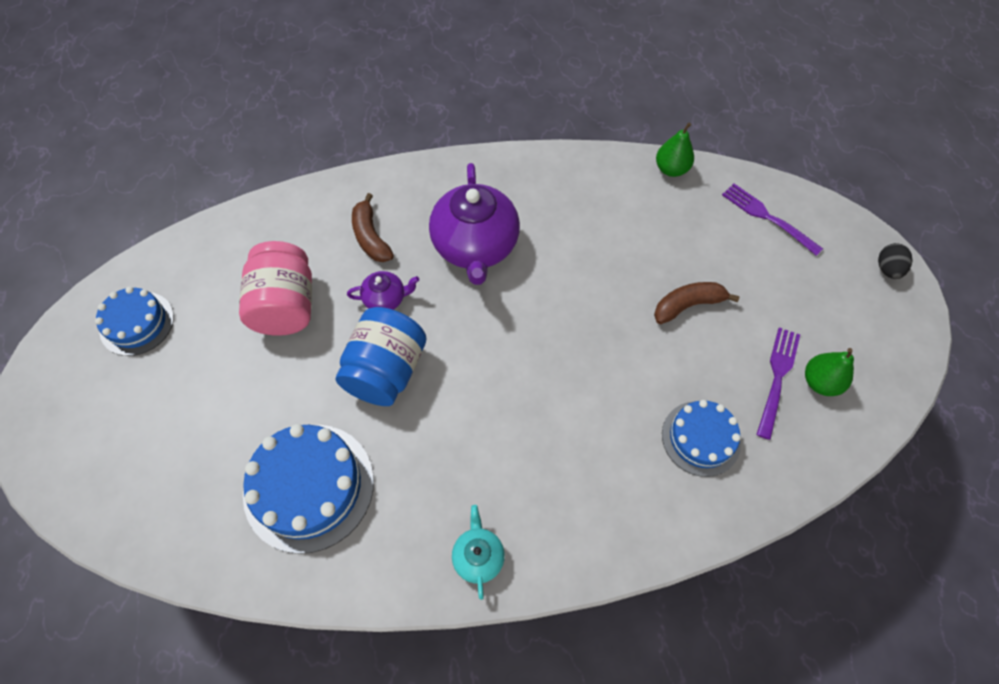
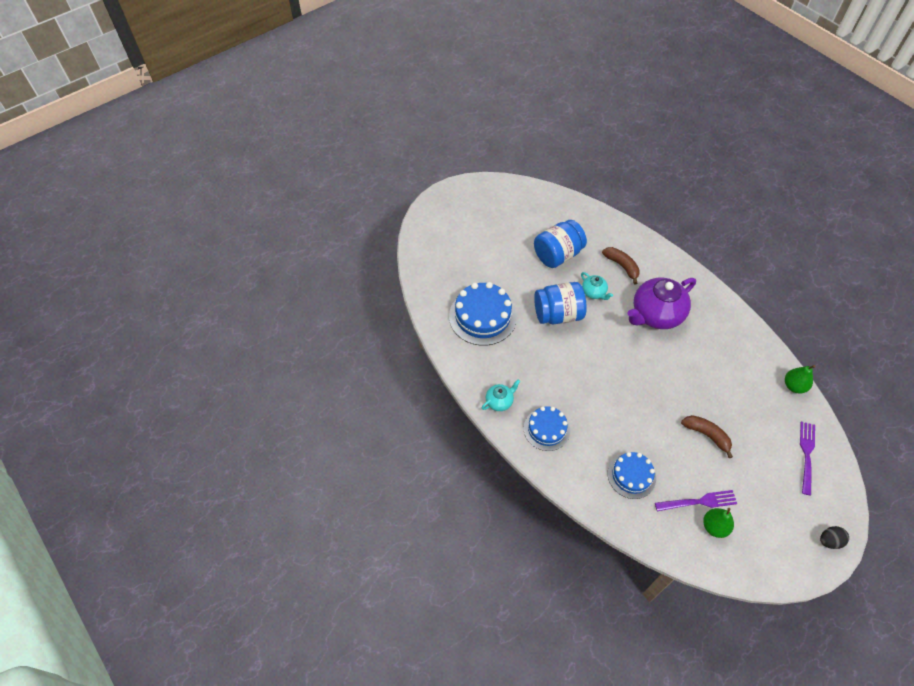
camera: 60 degrees right, 5 degrees down
blue cake [95,286,174,356] -> blue cake moved to [524,406,570,451]
pink jar [239,241,312,336] -> blue jar [534,220,587,268]
purple teapot [347,271,419,310] -> turquoise teapot [581,272,613,300]
brown banana [352,193,394,262] -> brown banana turned 105 degrees clockwise [602,247,640,284]

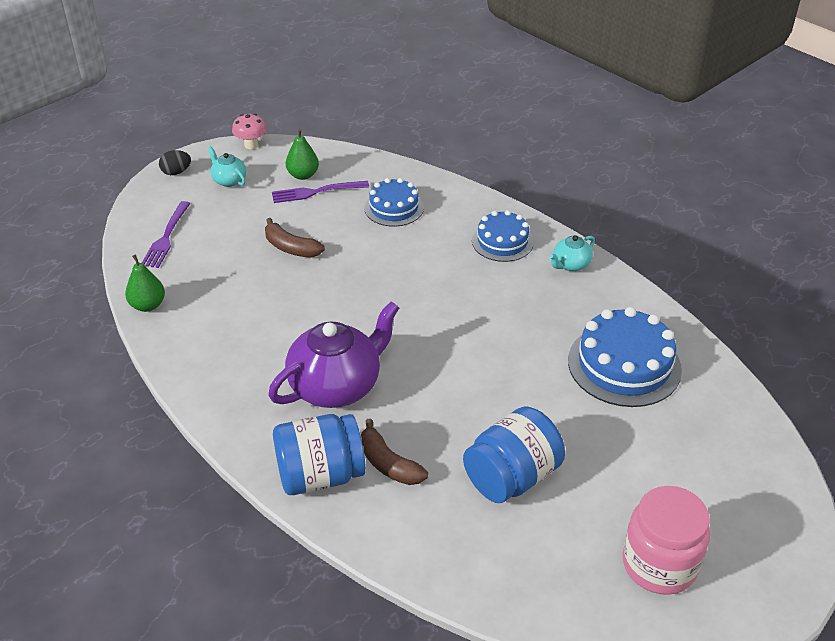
camera: 175 degrees right, 15 degrees down
blue jar [534,282,587,325] -> blue jar moved to [273,414,366,495]
turquoise teapot [581,272,613,300] -> turquoise teapot moved to [208,146,246,187]
none -> pink mushroom [232,113,267,149]
none -> pink jar [622,486,710,595]

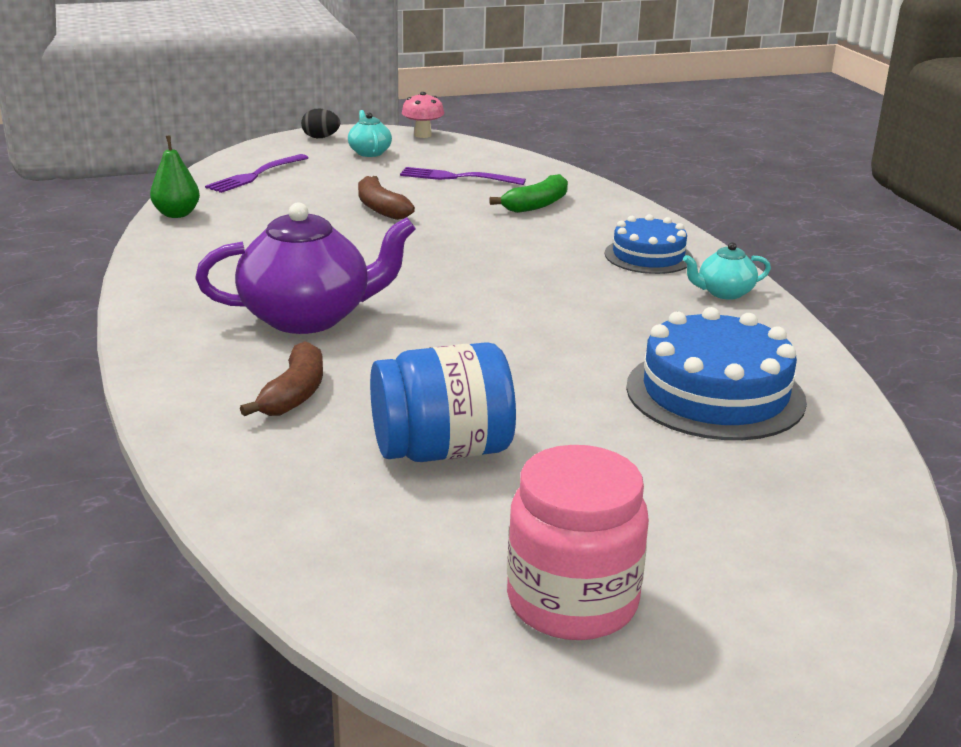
camera: 25 degrees right, 15 degrees down
blue jar [273,414,366,495] -> none
green pear [286,129,319,180] -> none
brown banana [361,419,428,485] -> brown banana turned 150 degrees counterclockwise [240,341,323,416]
blue cake [364,178,424,227] -> green banana [489,174,568,213]

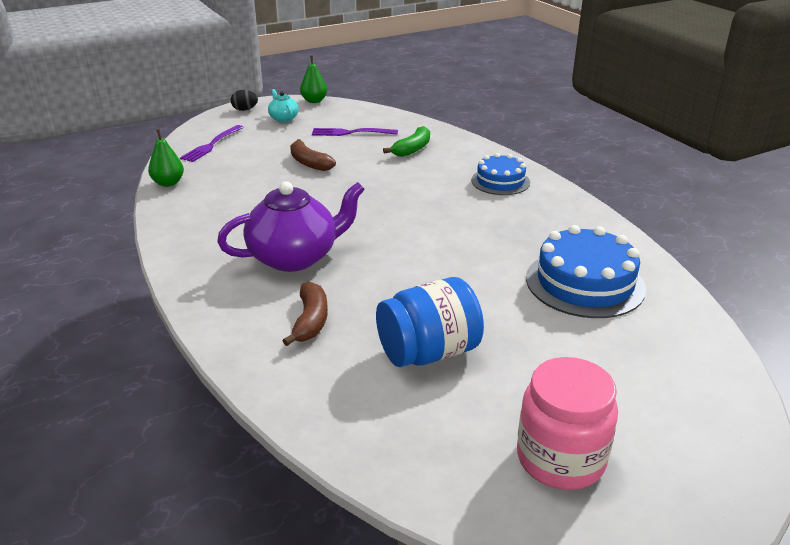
camera: 10 degrees left, 5 degrees up
pink mushroom [402,92,444,138] -> green pear [300,56,327,103]
turquoise teapot [683,242,771,300] -> none

